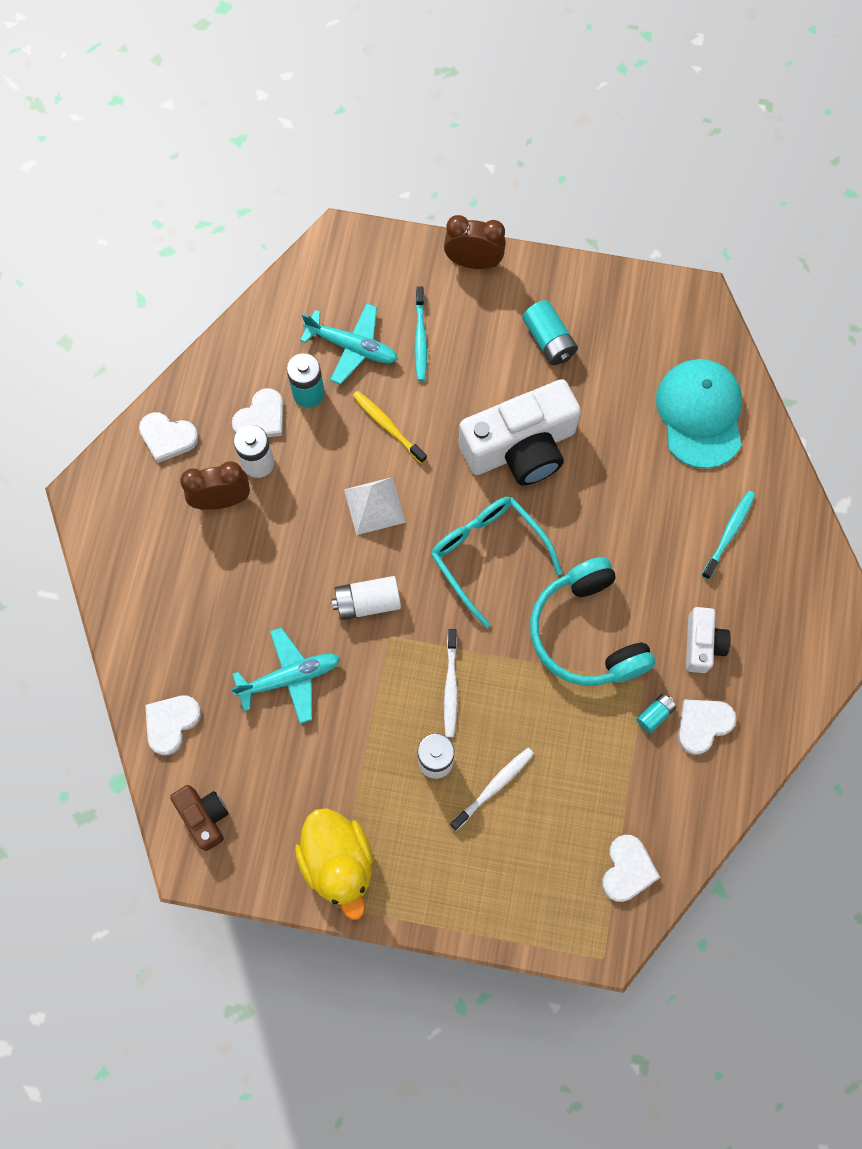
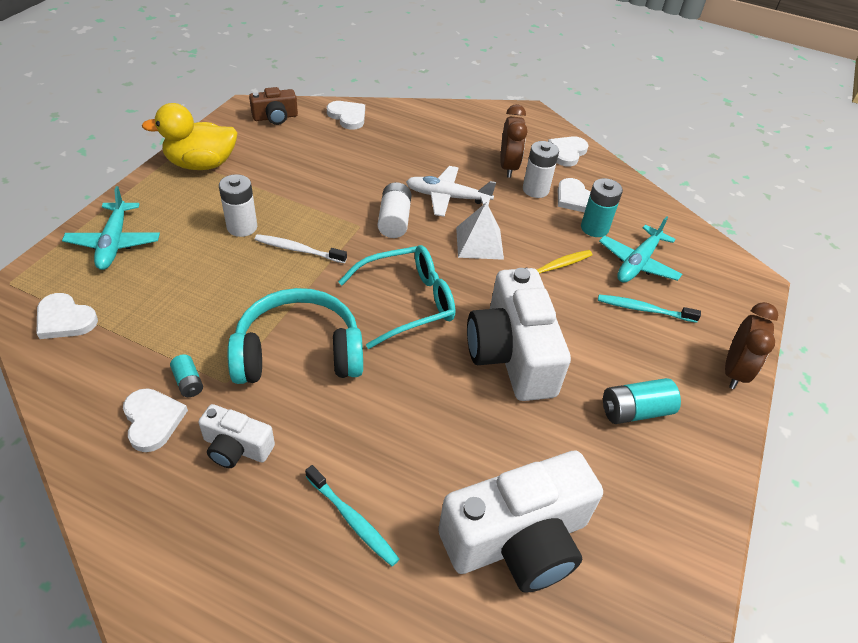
camera: 100 degrees right, 25 degrees down
turquoise plane [231,627,340,724] -> turquoise plane moved to [62,186,160,270]
white toothbrush [450,748,534,831] -> none
turquoise cap [656,359,742,468] -> white camera [438,451,603,593]
none -> white plane [406,166,496,217]

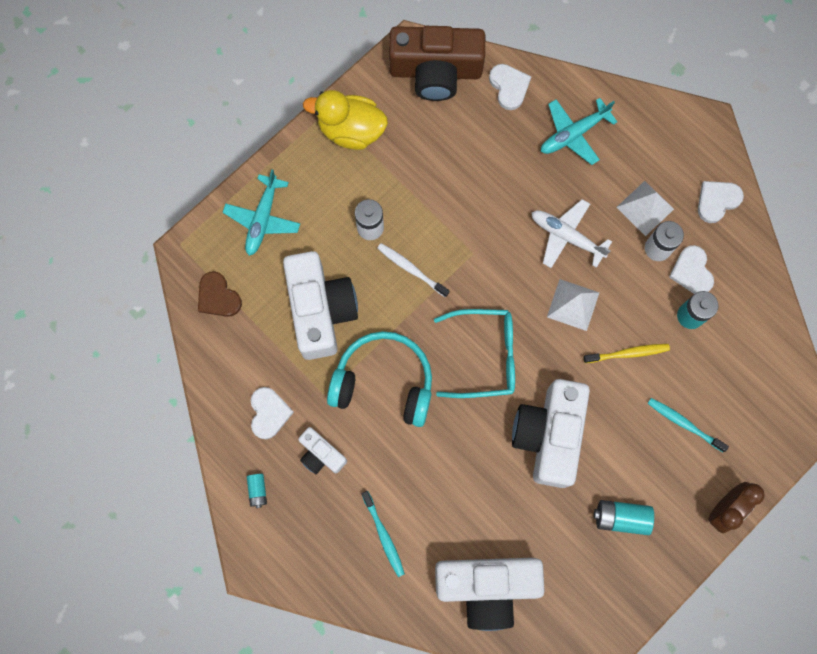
camera: 25 degrees right, 30 degrees up
white heart [36,293,98,339] -> brown heart [198,271,242,317]
turquoise battery [170,354,203,397] -> turquoise battery moved to [247,474,267,508]
brown camera [249,87,298,125] -> brown camera [389,26,485,101], size x2.00
white battery [378,182,411,238] -> none
brown clock [501,104,527,178] -> white pyramid [616,181,674,236]
turquoise plane [599,216,682,283] -> turquoise plane moved to [541,98,617,165]
none -> white camera [283,251,358,360]

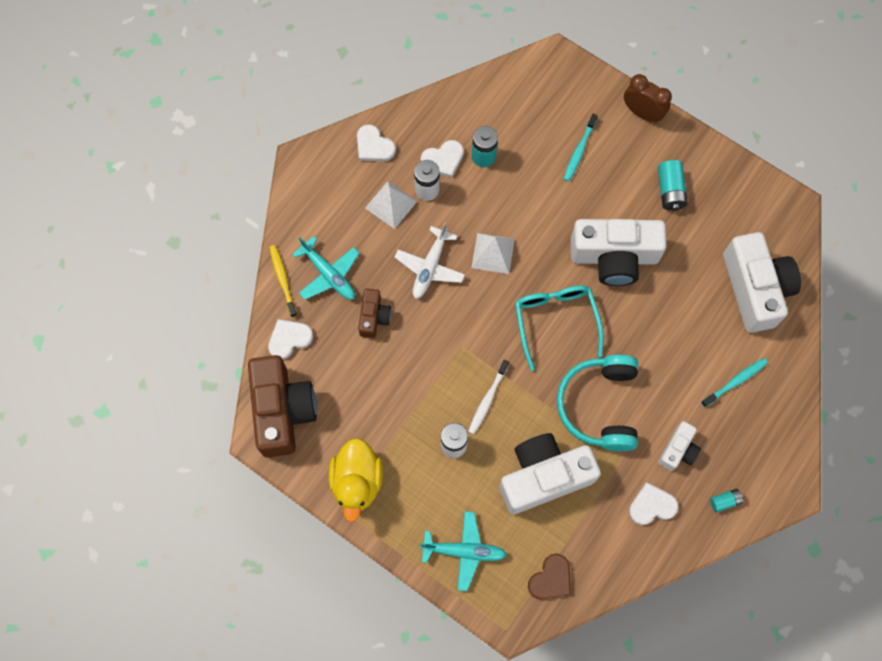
camera: 100 degrees left, 5 degrees down
yellow toothbrush [583,344,670,363] -> yellow toothbrush moved to [269,245,297,317]
none -> brown camera [358,289,391,338]

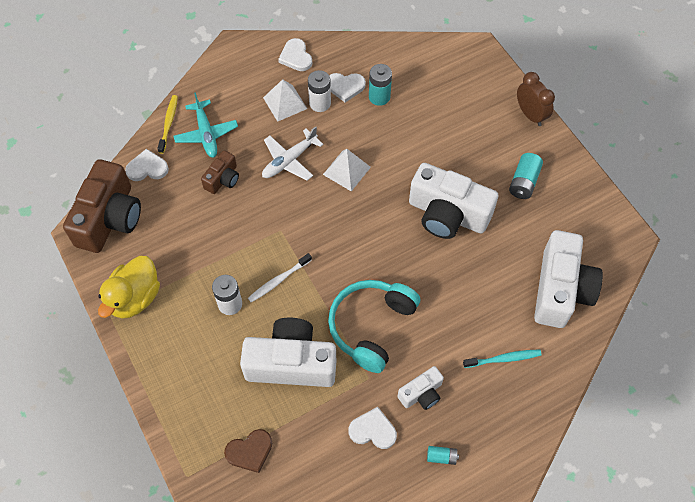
camera: 25 degrees right, 10 degrees down
turquoise plane [420,511,507,591] -> none
turquoise glasses [515,285,604,371] -> none
turquoise toothbrush [564,114,598,182] -> none

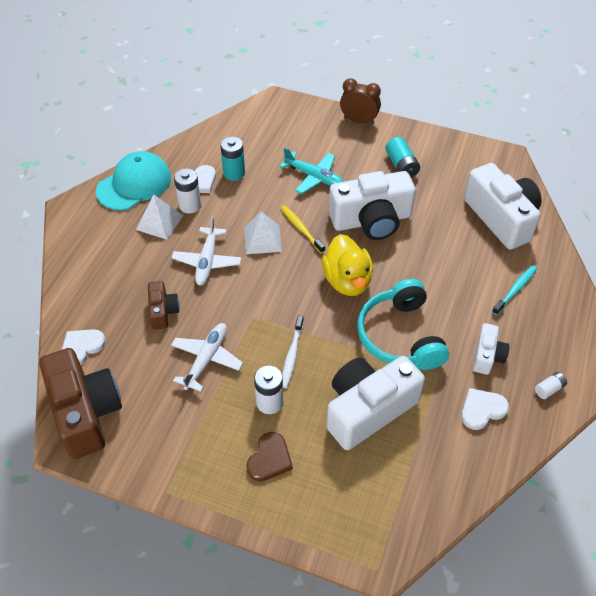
camera: 40 degrees left, 10 degrees down
yellow duck [98,256,160,319] -> yellow duck moved to [322,234,373,296]
yellow toothbrush [157,95,178,154] -> yellow toothbrush moved to [281,205,325,253]
turquoise plane [174,92,238,158] -> turquoise plane moved to [280,147,344,194]
brown heart [224,429,272,473] -> brown heart moved to [246,432,293,481]
white heart [278,38,312,71] -> turquoise cap [96,151,171,210]
turquoise battery [427,446,459,465] -> white battery [535,372,567,399]
none -> white plane [171,323,243,392]

